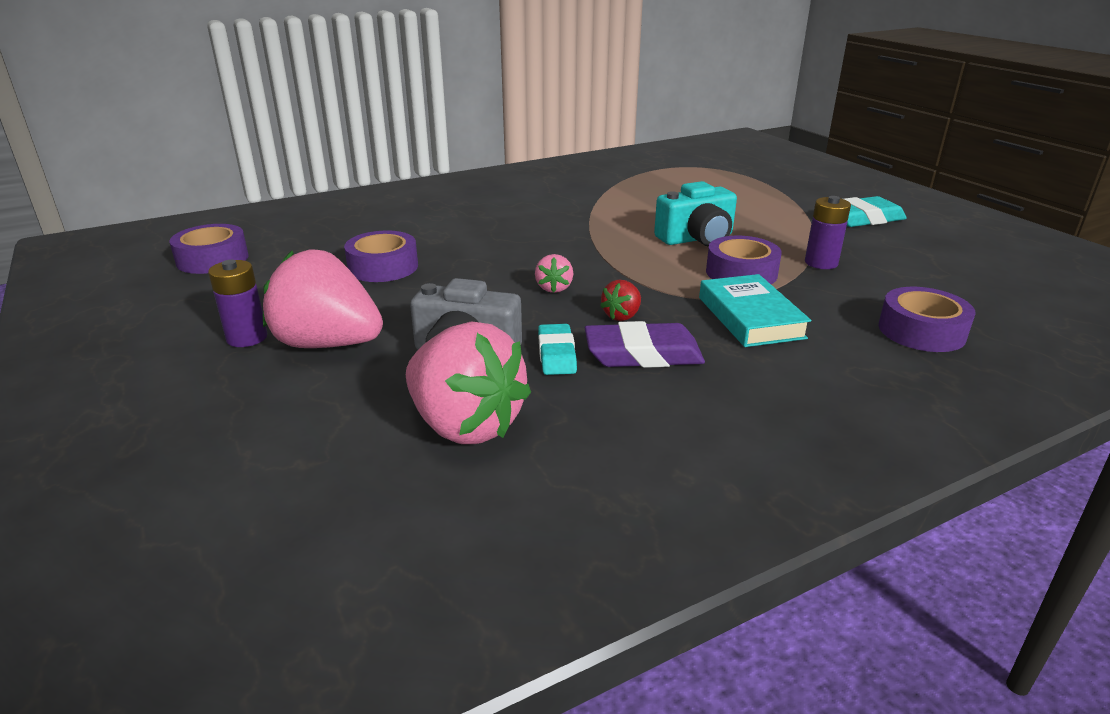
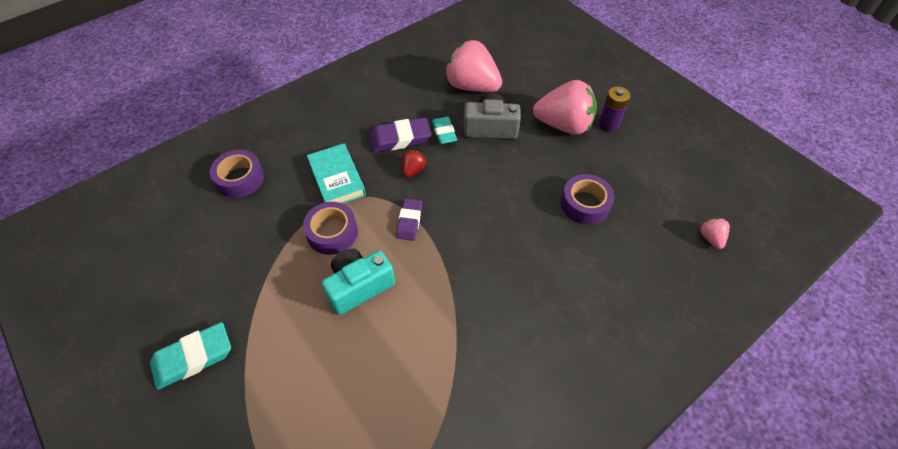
camera: 170 degrees right, 25 degrees up
purple tape [169,224,249,274] -> none
pink strawberry [535,254,573,293] -> pink strawberry moved to [700,218,730,249]
purple battery [805,196,851,269] -> none
none -> purple eraser [396,199,422,241]

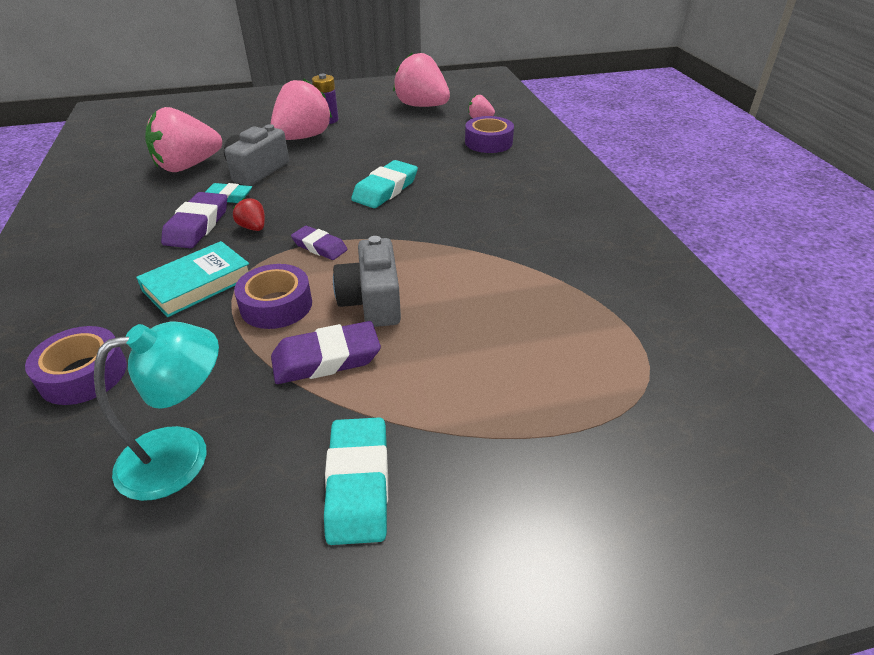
camera: 65 degrees left, 15 degrees down
turquoise book [307,144,366,204] -> turquoise book turned 45 degrees counterclockwise [136,241,249,317]
turquoise camera [322,249,395,315] -> grey camera [333,236,401,327]
purple tape [561,174,614,225] -> purple tape moved to [465,116,514,153]
none -> turquoise lamp [94,322,219,501]
none -> purple eraser [271,321,381,384]
none -> turquoise eraser [351,160,418,208]
none -> pink strawberry [393,53,450,107]

